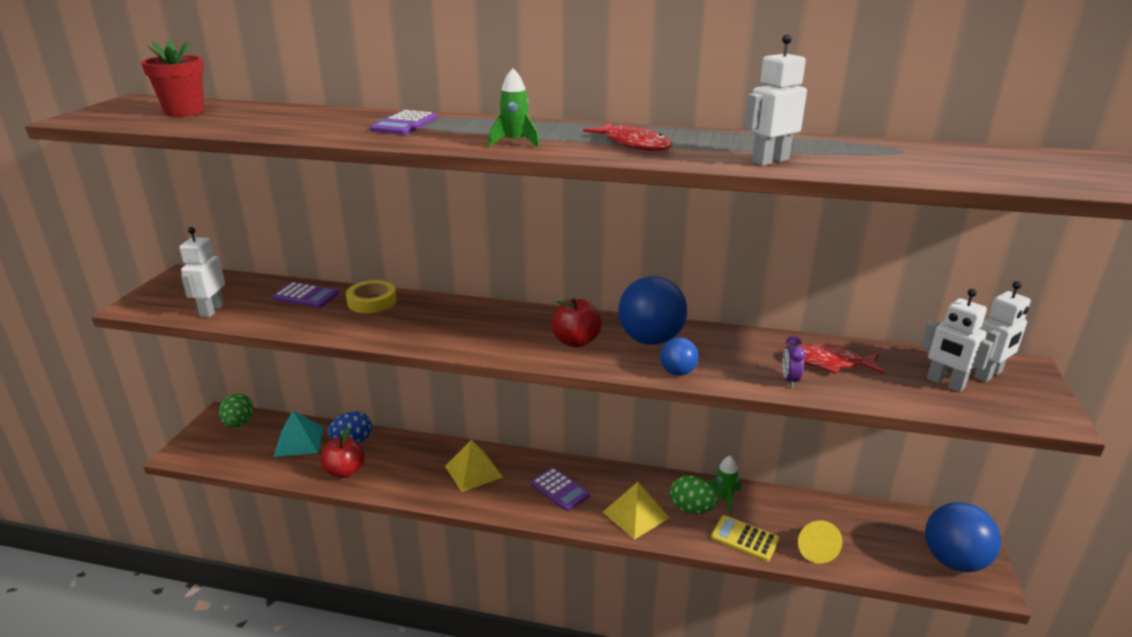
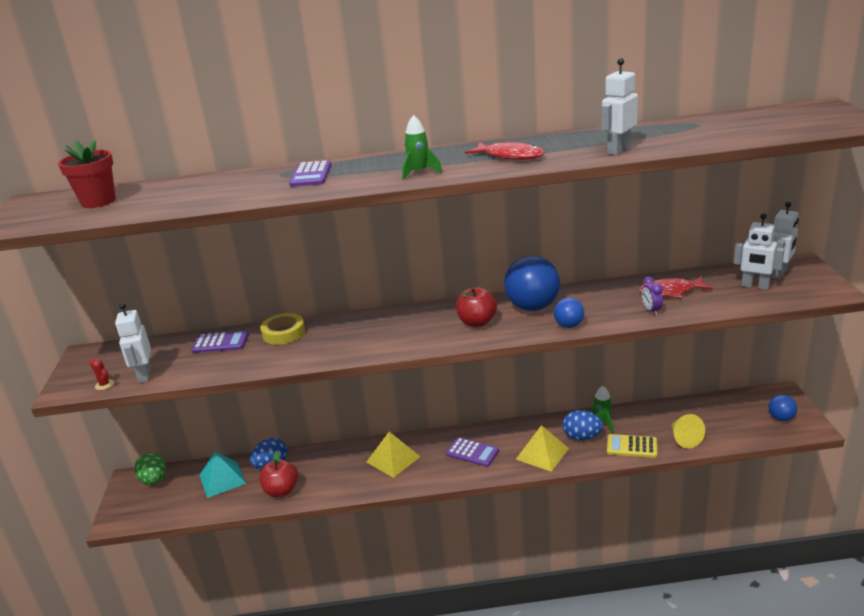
camera: 15 degrees left, 0 degrees up
green egg [670,475,718,514] -> blue egg [563,410,603,440]
blue ball [925,502,1001,572] -> blue ball [768,395,797,421], size x0.52
none -> red cactus [90,359,114,390]

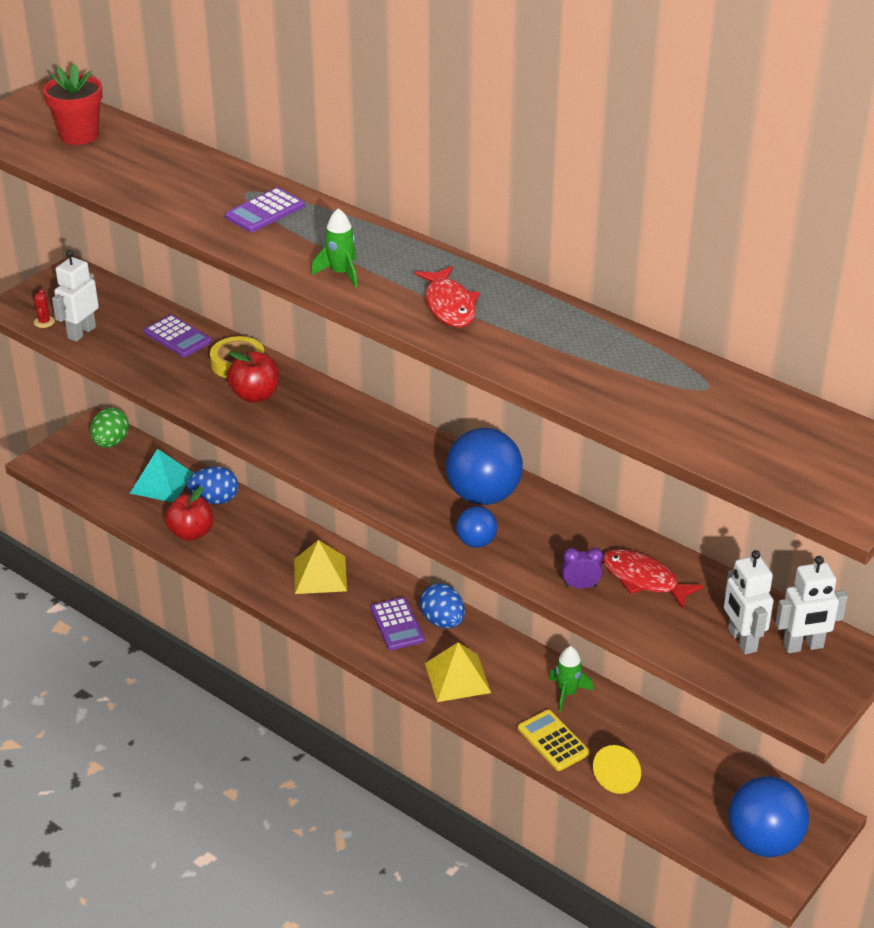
camera: 40 degrees right, 10 degrees up
red apple [456,287,497,327] -> red apple moved to [227,351,279,402]
blue egg [563,410,603,440] -> blue egg moved to [420,584,465,628]
white robot [601,58,638,155] -> none
purple clock [642,277,663,316] -> purple clock turned 60 degrees clockwise [562,548,603,589]
blue ball [768,395,797,421] -> blue ball [728,776,809,857], size x1.91

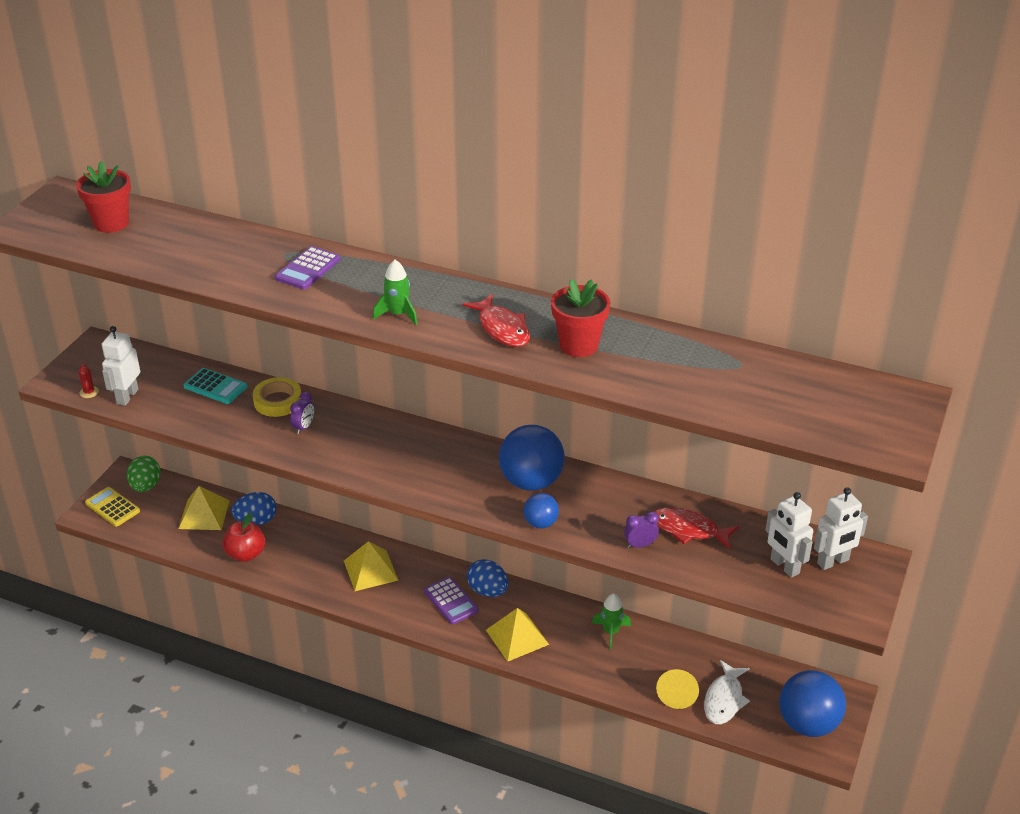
camera: 15 degrees left, 0 degrees up
turquoise pyramid [129,449,194,502] -> yellow pyramid [178,486,229,530]
purple calculator [144,315,212,357] -> turquoise calculator [184,368,247,404]
red apple [227,351,279,402] -> purple clock [290,392,314,434]
yellow calculator [518,710,590,771] -> yellow calculator moved to [85,487,140,527]
none -> red flower pot [551,279,610,357]
none -> white fish [704,660,750,724]

